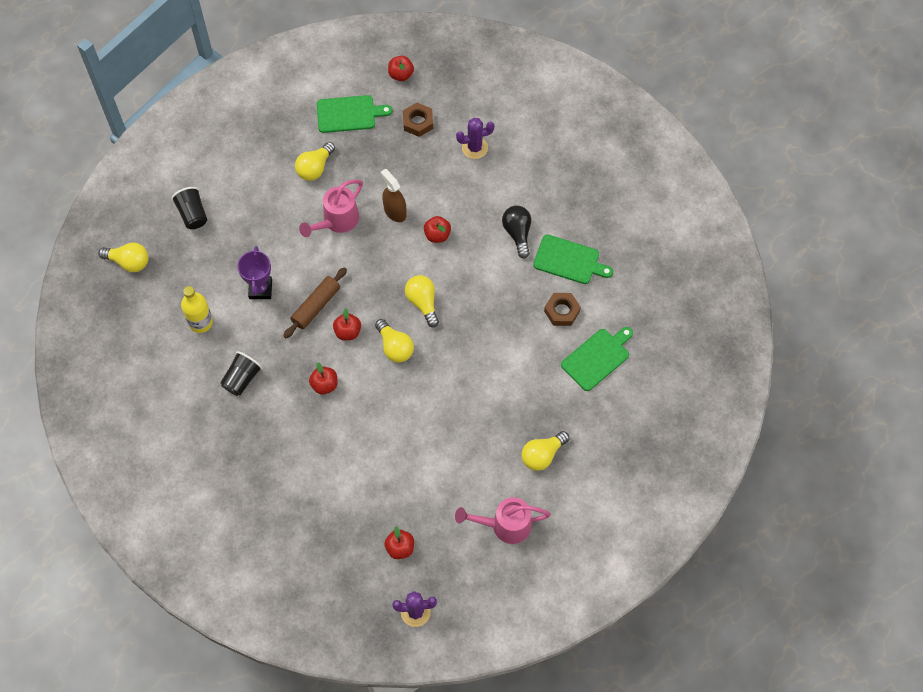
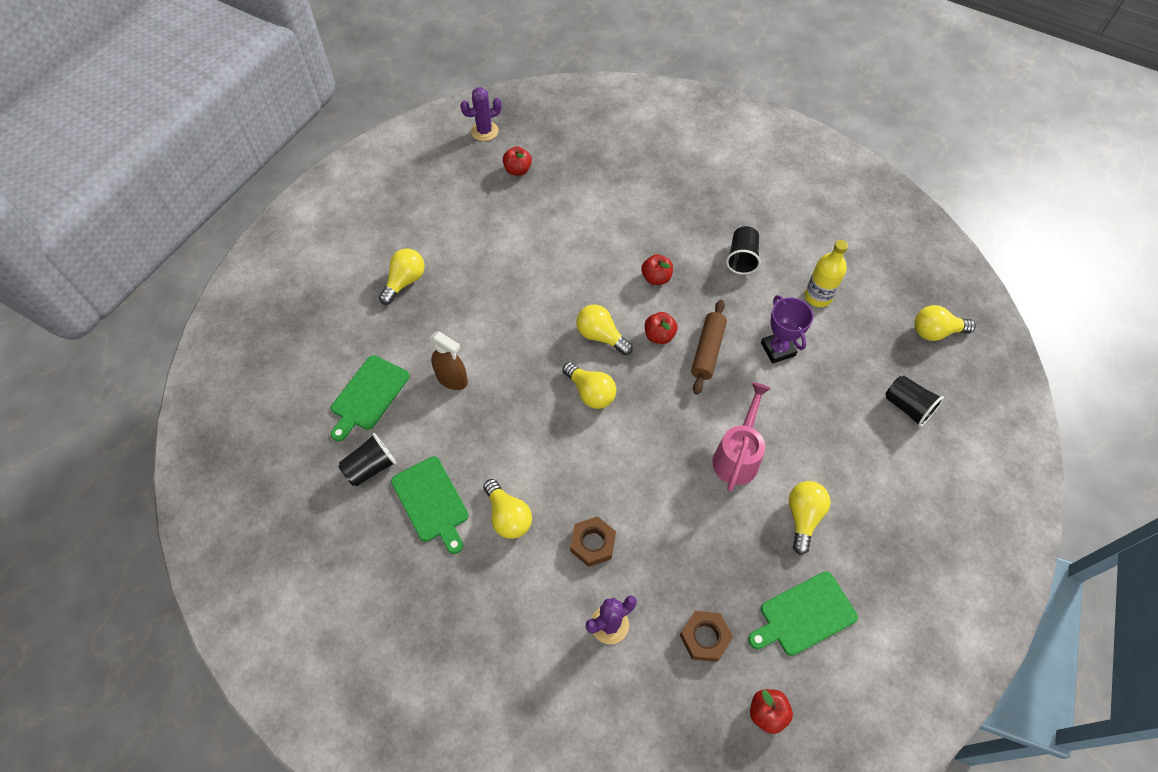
camera: 160 degrees right, 5 degrees down
brown spray bottle [380,169,406,222] -> brown spray bottle moved to [430,331,468,390]
red apple [424,216,451,243] -> none
pink watering can [455,497,551,544] -> none
black light bulb [502,205,531,259] -> yellow light bulb [483,479,532,539]
green cutting board [533,235,613,284] -> green cutting board turned 120 degrees counterclockwise [391,456,469,554]
brown nut [544,293,581,326] -> brown nut moved to [570,516,616,567]
none -> black cup [338,433,397,487]

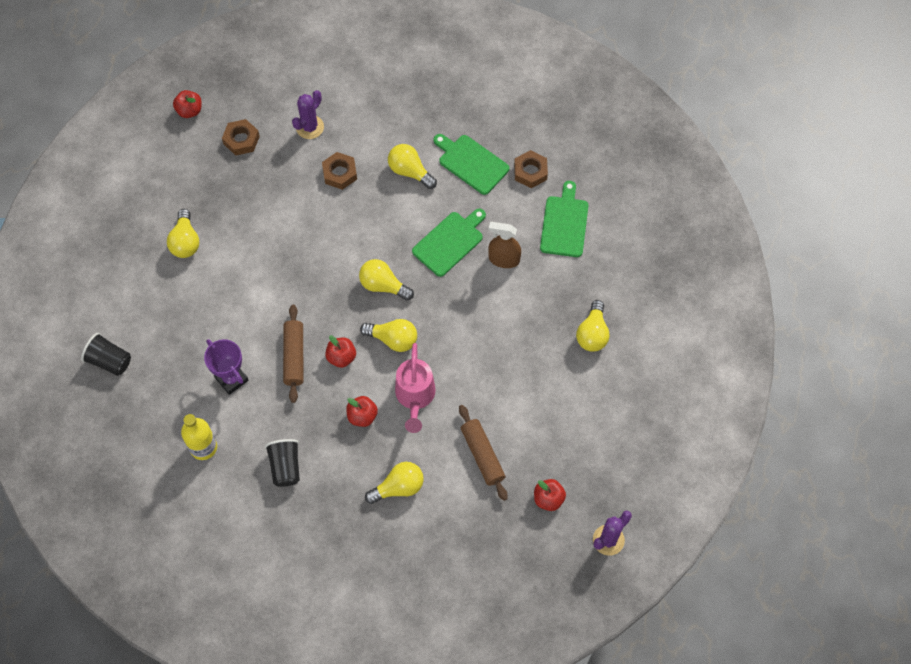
camera: 160 degrees right, 5 degrees up
black cup [338,433,397,487] -> brown nut [514,150,548,188]
pink watering can [712,382,771,492] -> pink watering can moved to [395,343,436,433]
green cutting board [748,572,858,656] -> green cutting board moved to [412,209,486,277]
yellow light bulb [914,305,976,341] -> yellow light bulb moved to [365,462,424,504]
none -> brown rolling pin [459,405,508,501]

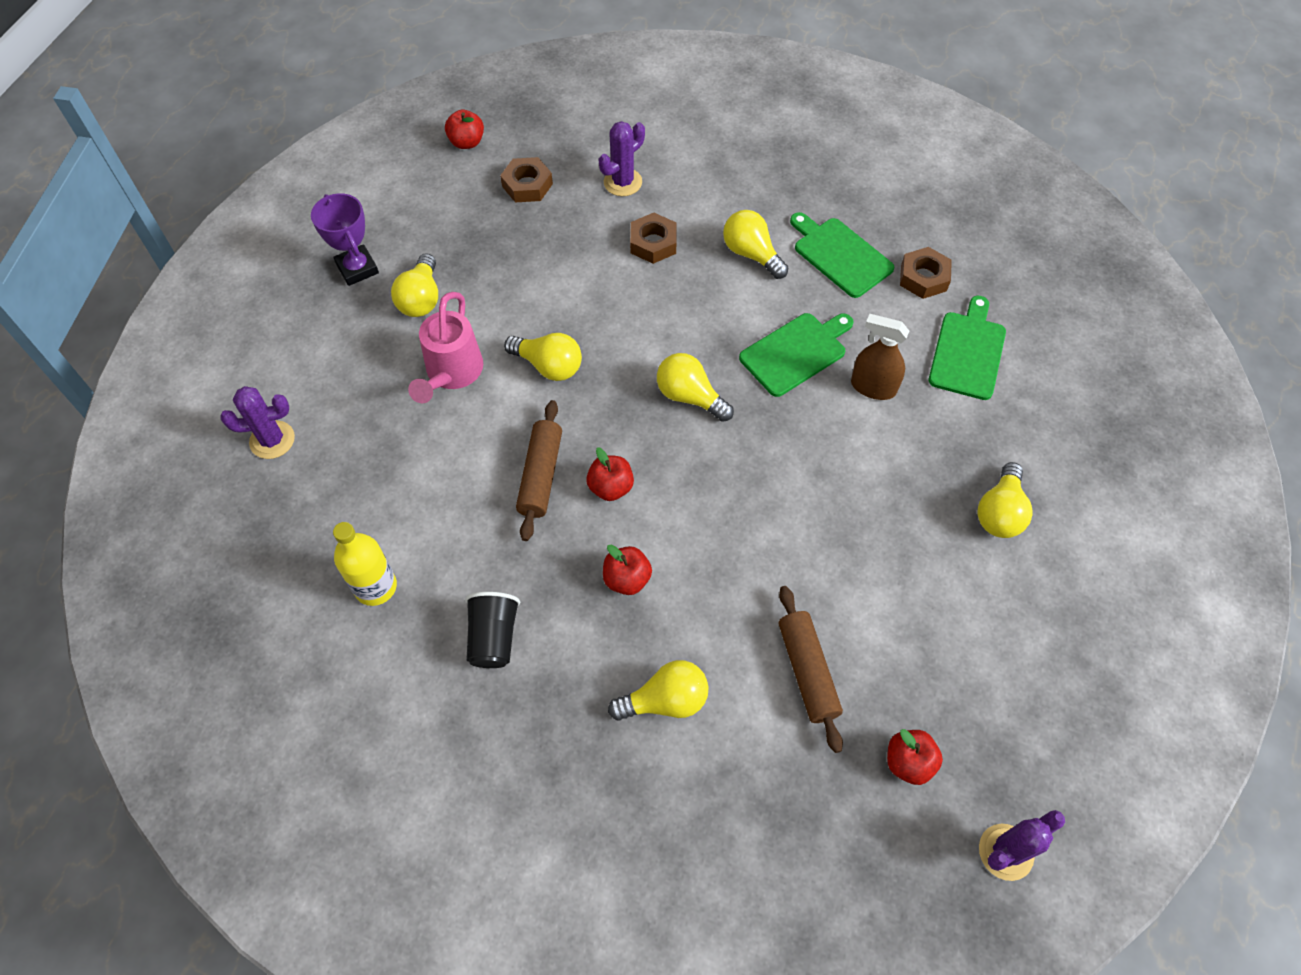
camera: 10 degrees right, 5 degrees down
black cup [81,333,131,376] -> purple cactus [220,386,295,459]
purple trophy [204,339,249,395] -> purple trophy moved to [311,193,379,286]
yellow light bulb [360,319,417,352] -> yellow light bulb moved to [504,333,582,381]
pink watering can [395,343,436,433] -> pink watering can moved to [408,292,483,403]

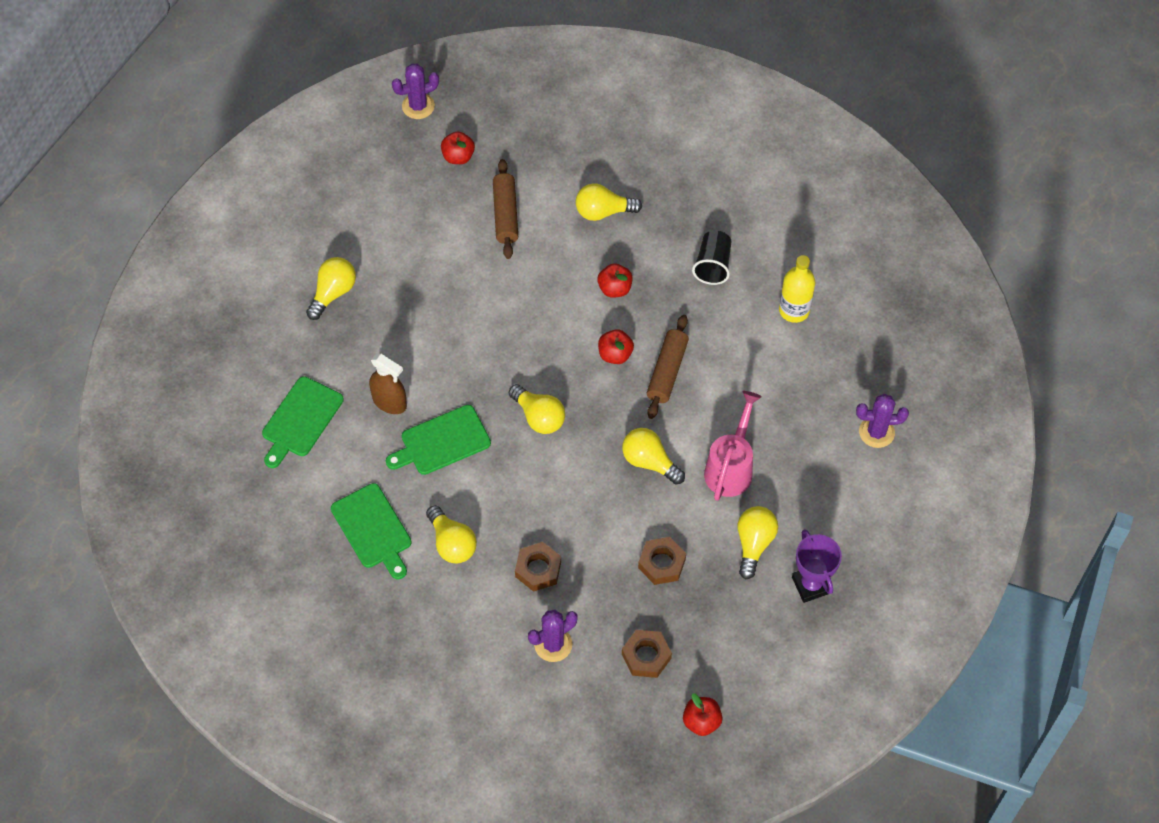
camera: 170 degrees left, 0 degrees up
brown nut [900,247,952,299] -> brown nut moved to [638,537,686,585]

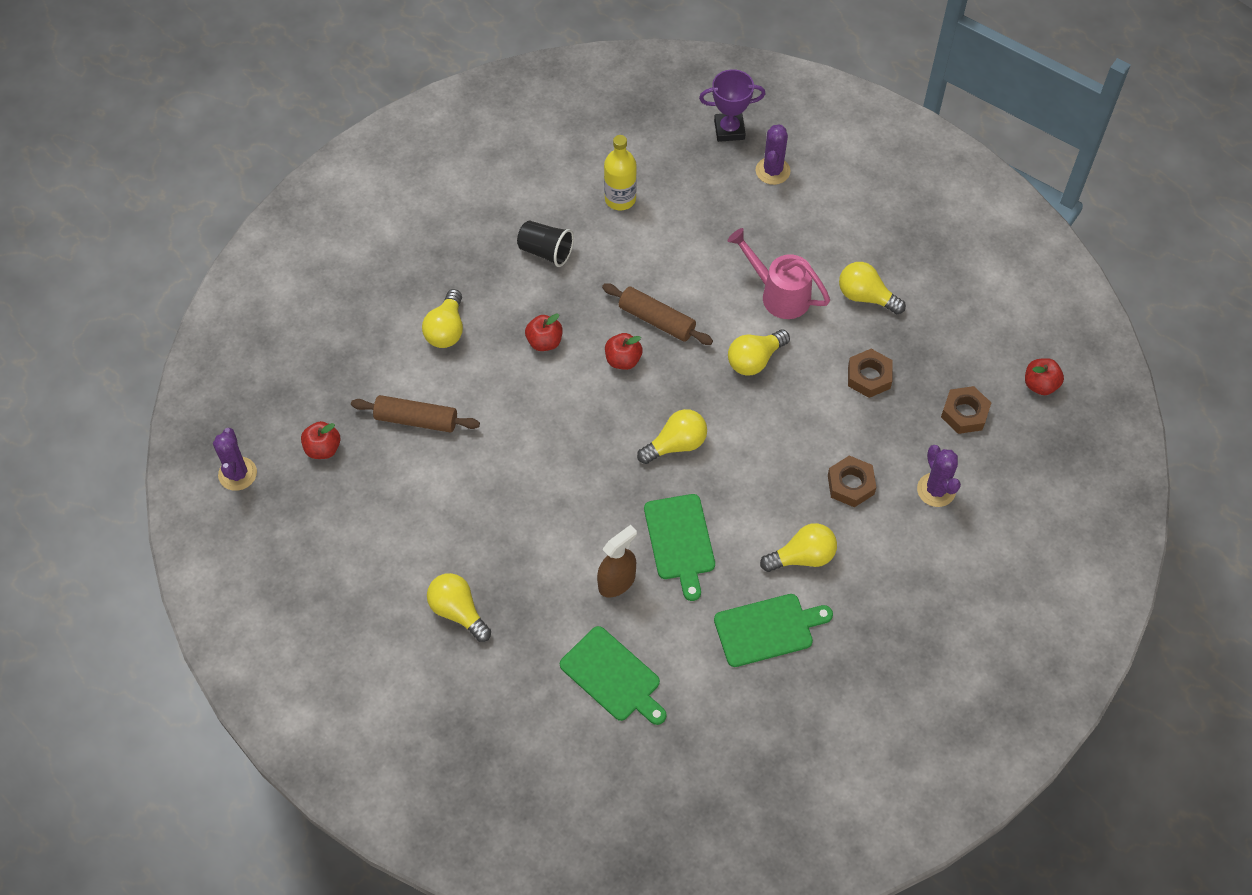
camera: 75 degrees left, 0 degrees up
purple trophy [792,529,842,603] -> purple trophy moved to [699,69,765,142]

